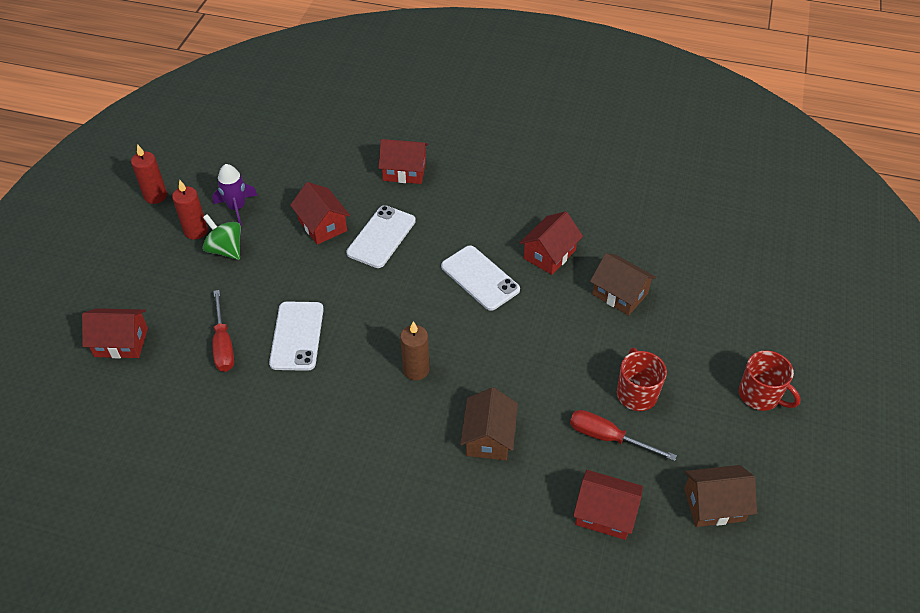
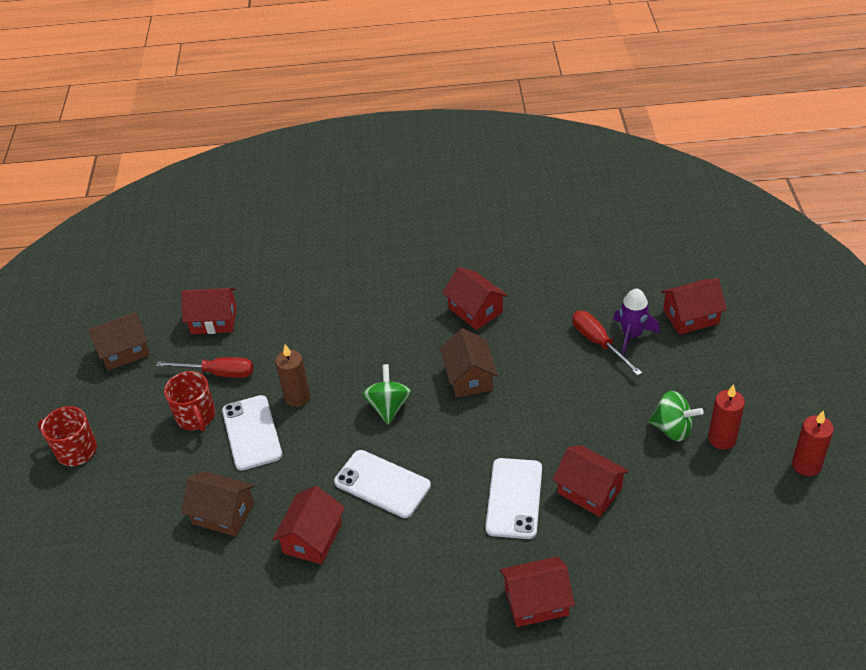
camera: 165 degrees right, 5 degrees down
purple rocket [212,164,258,226] -> purple rocket moved to [613,288,660,354]
white phone [269,302,324,371] -> white phone moved to [222,395,282,471]
brown candle [400,321,429,380] -> brown candle moved to [275,344,310,407]
brown house [460,387,518,460] -> brown house moved to [440,328,498,398]
none -> green spinning top [362,364,411,425]
none -> red house [442,267,508,330]

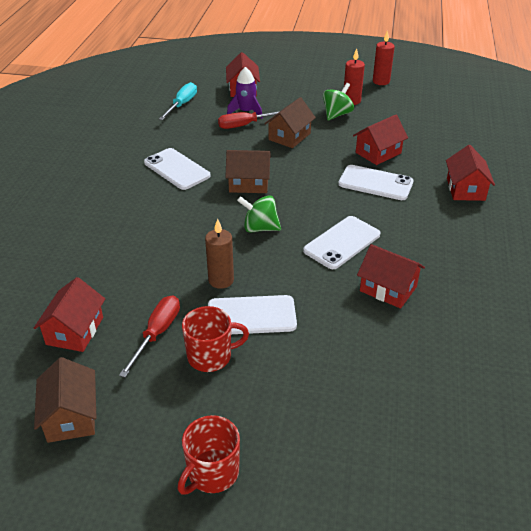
camera: 80 degrees left, 5 degrees down
brown house [181,472,255,537] -> brown house moved to [264,97,316,148]
red house [442,267,508,330] -> white phone [144,148,210,190]
none -> turquoise screwdriver [159,82,197,120]

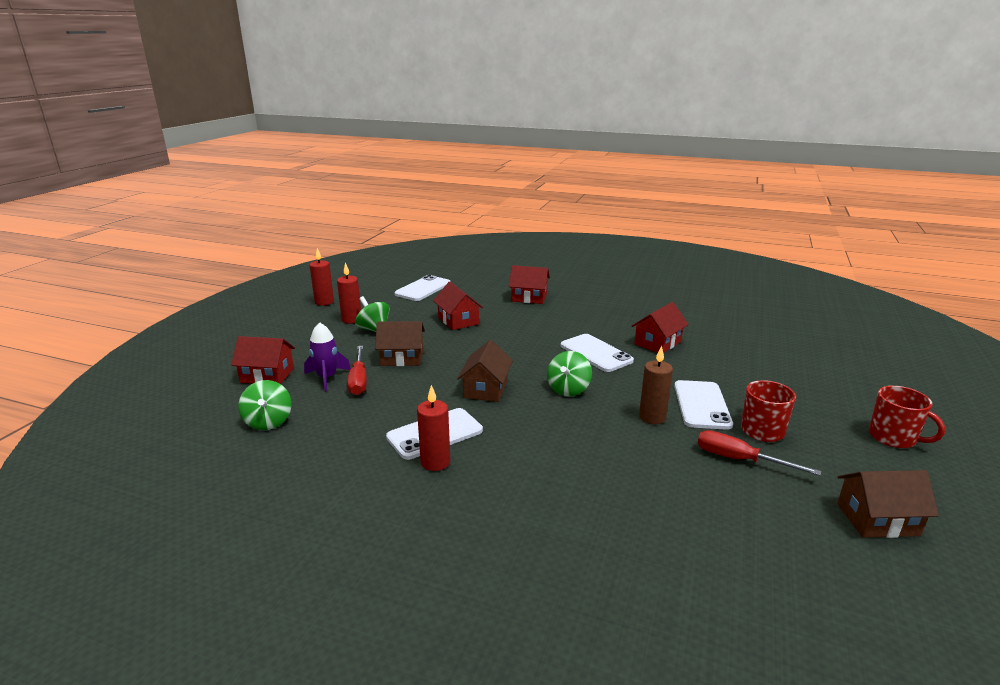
camera: 80 degrees left, 15 degrees down
red house [34,277,105,352] -> none
turquoise screwdriver [159,82,197,120] -> green spinning top [238,380,291,430]
brown house [264,97,316,148] -> brown house turned 45 degrees counterclockwise [375,321,425,366]
white phone [338,165,413,200] -> white phone moved to [394,275,451,301]
none -> red candle [417,385,450,471]

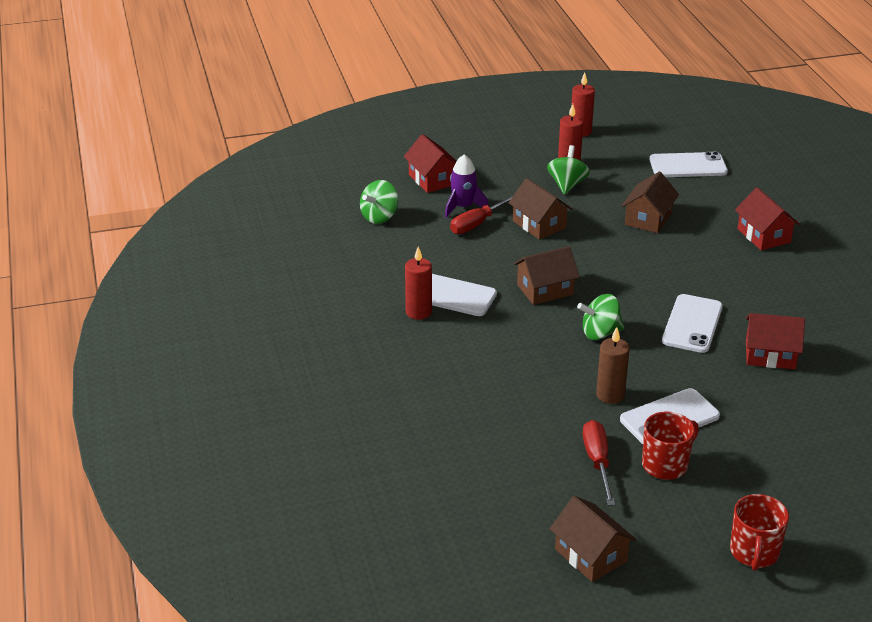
camera: 55 degrees right, 10 degrees up
red house [433,282,483,330] -> brown house [621,172,679,233]

